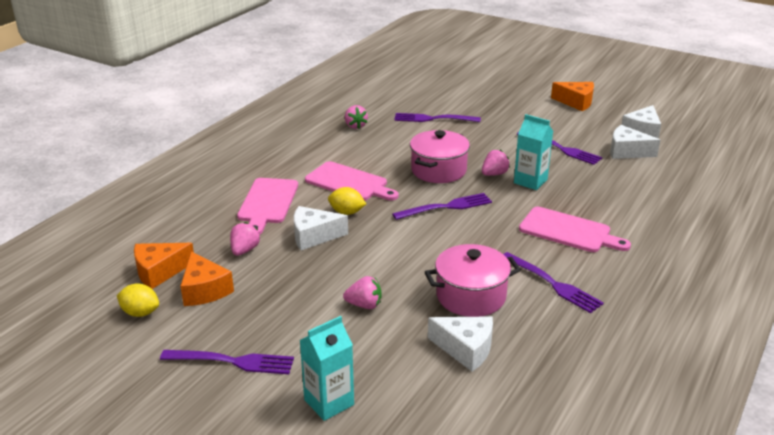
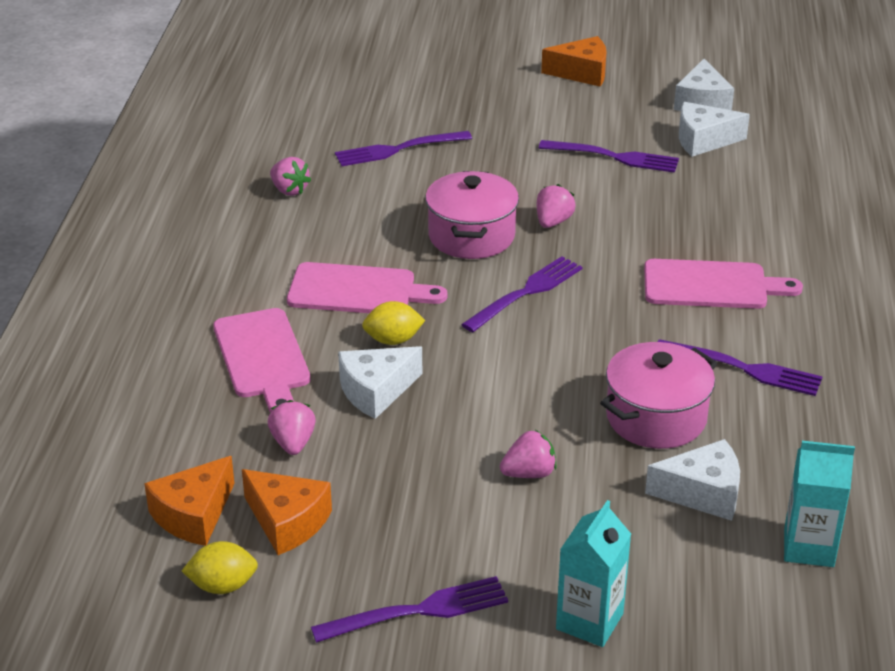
camera: 25 degrees left, 5 degrees up
turquoise carton [514,114,553,190] -> turquoise carton moved to [784,441,855,567]

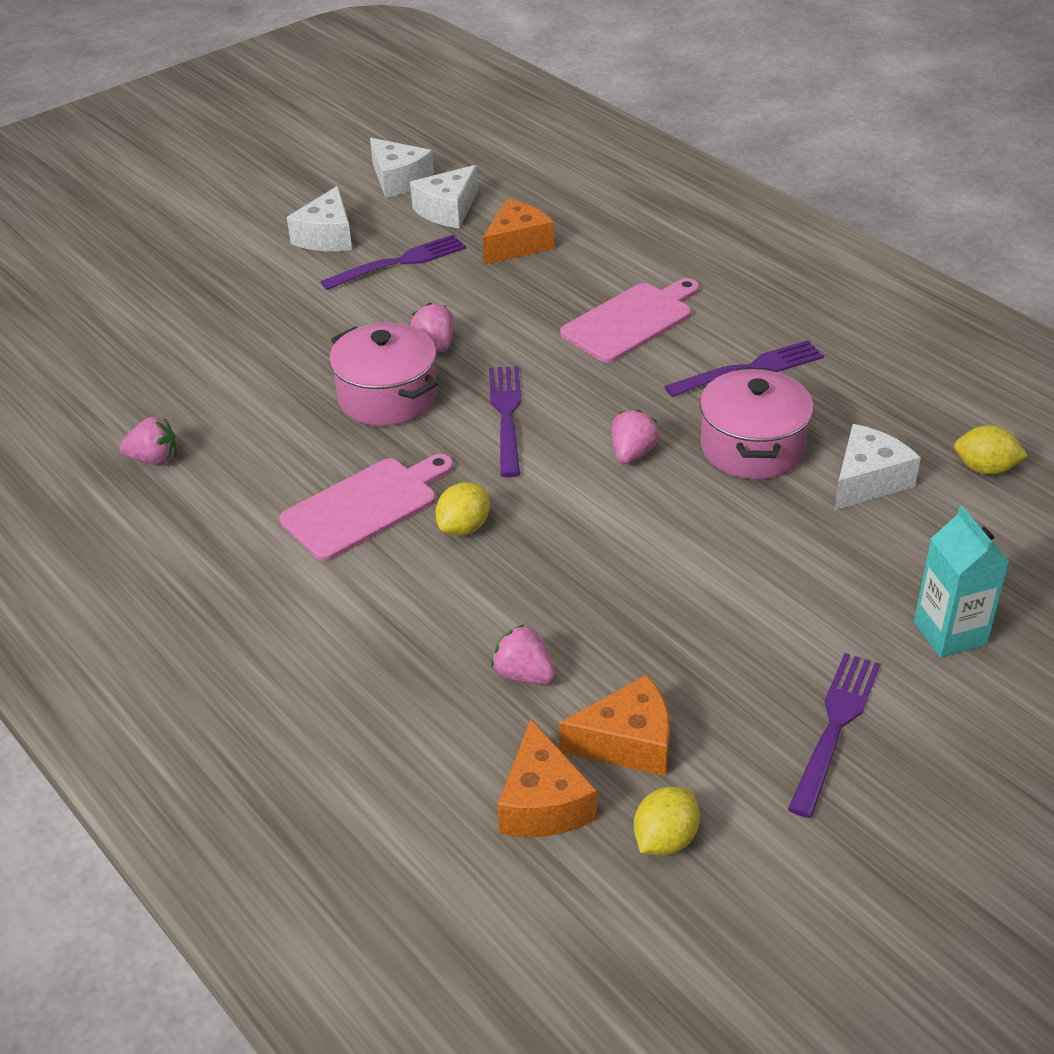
camera: 45 degrees left, 5 degrees up
pink cutting board [213,308,310,413] -> none
purple fork [335,131,472,166] -> none
white cheese [338,346,422,419] -> white cheese moved to [287,186,352,251]
pink strawberry [500,430,557,478] -> pink strawberry moved to [612,409,659,464]
orange cheese [541,36,607,87] -> orange cheese moved to [482,199,554,265]
turquoise carton [784,441,855,567] -> yellow lemon [954,425,1028,475]

